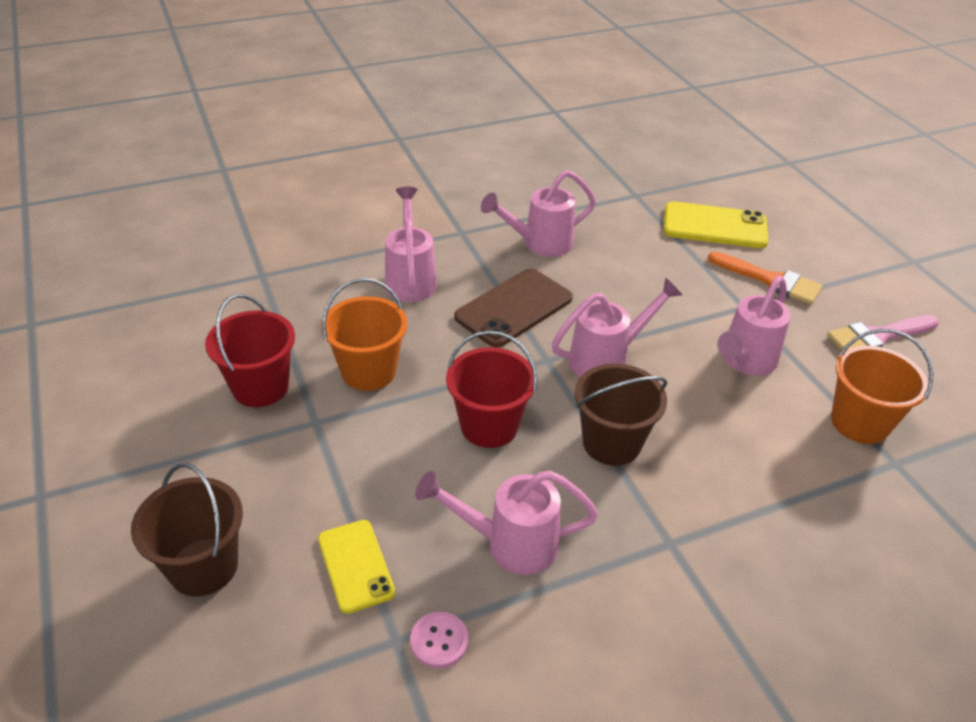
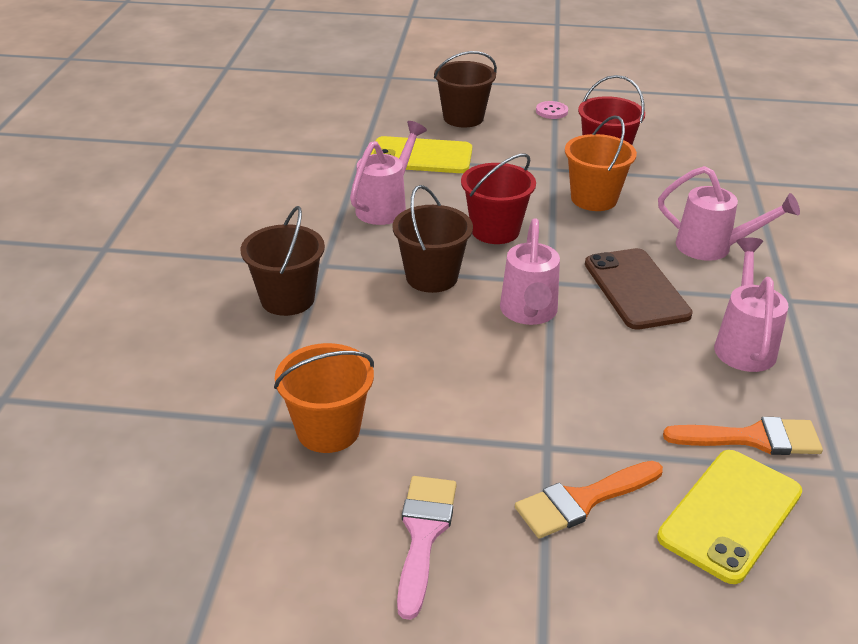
camera: 120 degrees right, 5 degrees down
yellow phone [318,520,395,614] -> yellow phone [371,136,472,173], size x1.57
pink button [410,612,468,668] -> pink button moved to [536,101,568,119]
pink watering can [717,276,791,376] -> none
none -> brown bucket [241,206,325,316]
none -> orange brush [663,417,823,455]

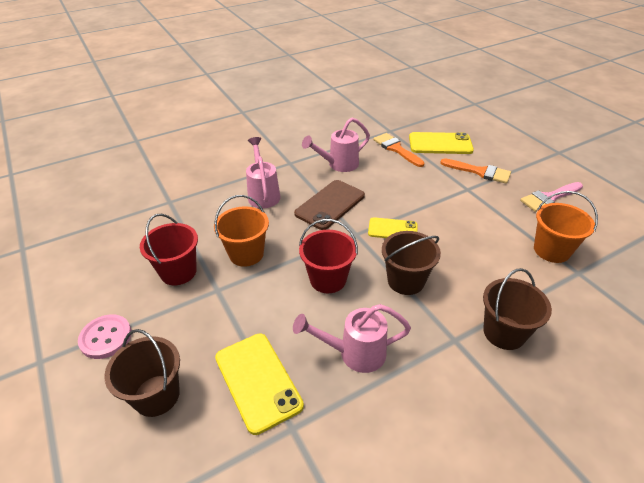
camera: 125 degrees left, 5 degrees up
pink watering can [500,218,560,325] -> yellow phone [368,217,418,238]
pink button [536,101,568,119] -> pink button [78,314,132,359], size x1.51

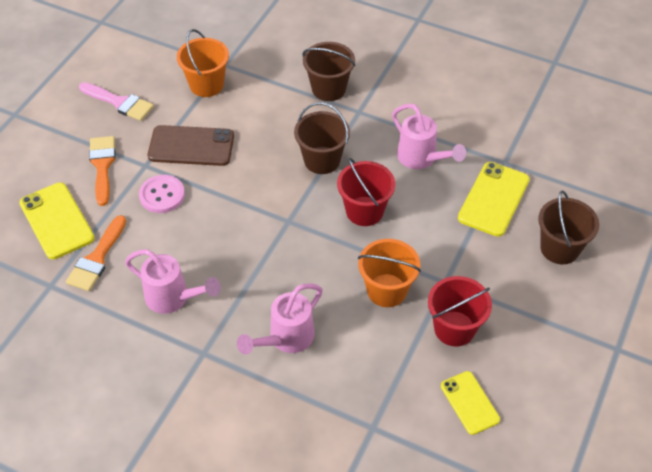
camera: 125 degrees left, 10 degrees up
pink button [78,314,132,359] -> pink button moved to [139,175,185,213]
brown phone [294,180,365,230] -> brown phone moved to [148,125,234,166]
yellow phone [368,217,418,238] -> yellow phone moved to [441,371,500,435]

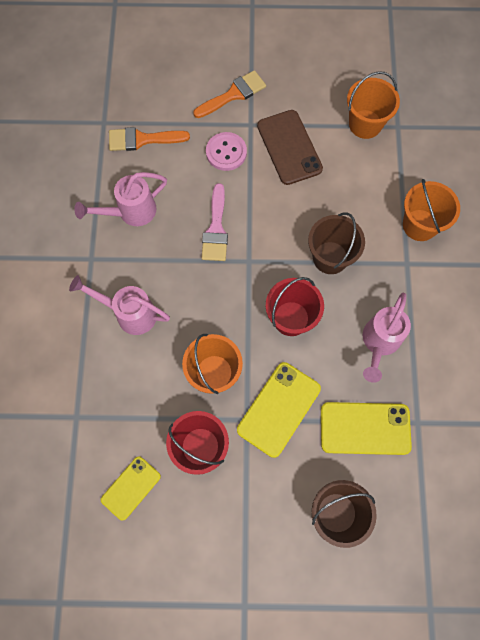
camera: 65 degrees right, 20 degrees up
yellow phone [19,182,95,259] -> yellow phone moved to [237,362,321,458]
pink brush [79,82,154,121] -> pink brush moved to [202,183,228,261]
pink watering can [125,249,221,314] -> pink watering can turned 60 degrees clockwise [74,172,167,226]
brown bucket [303,42,355,101] -> orange bucket [403,179,460,241]

